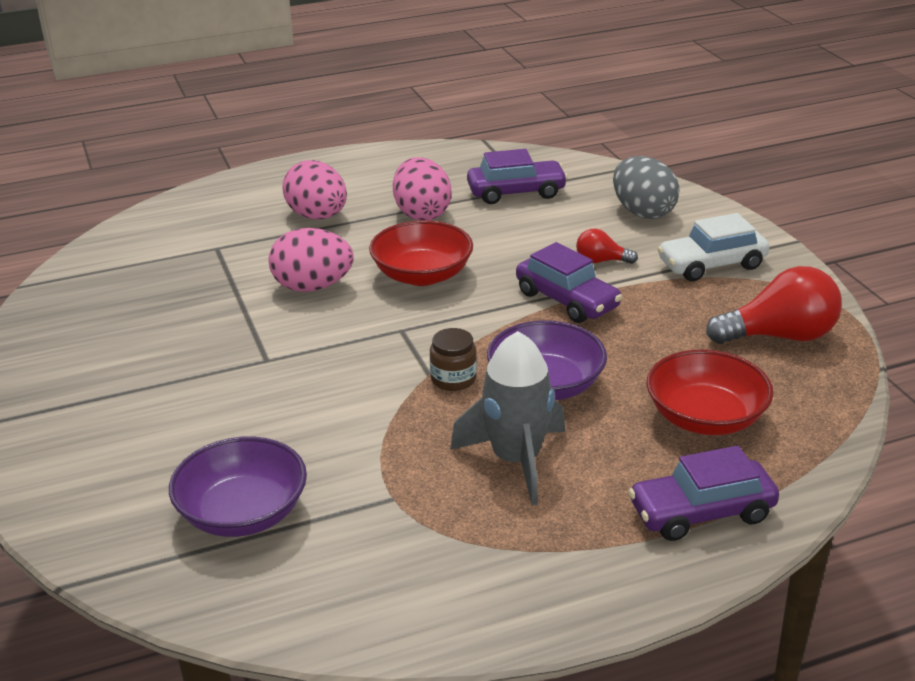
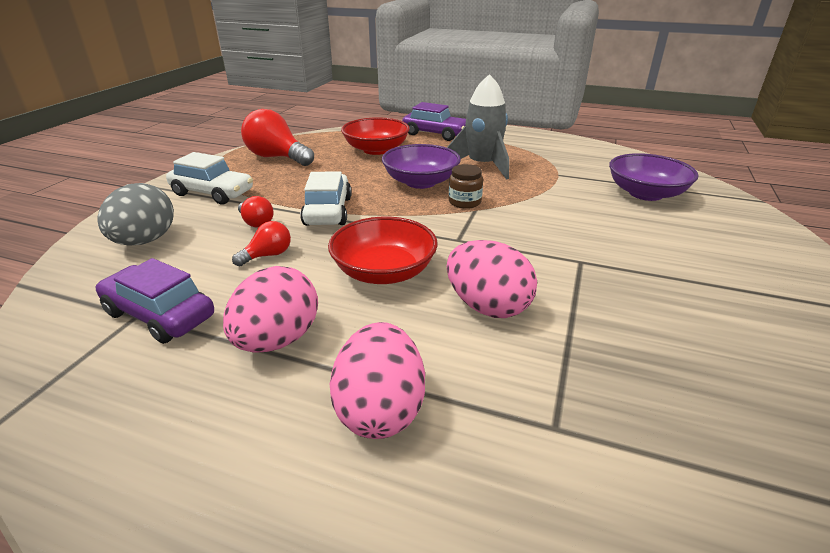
camera: 140 degrees left, 0 degrees up
purple car [516,242,622,323] -> white car [300,171,352,226]
none -> red light bulb [232,221,291,266]

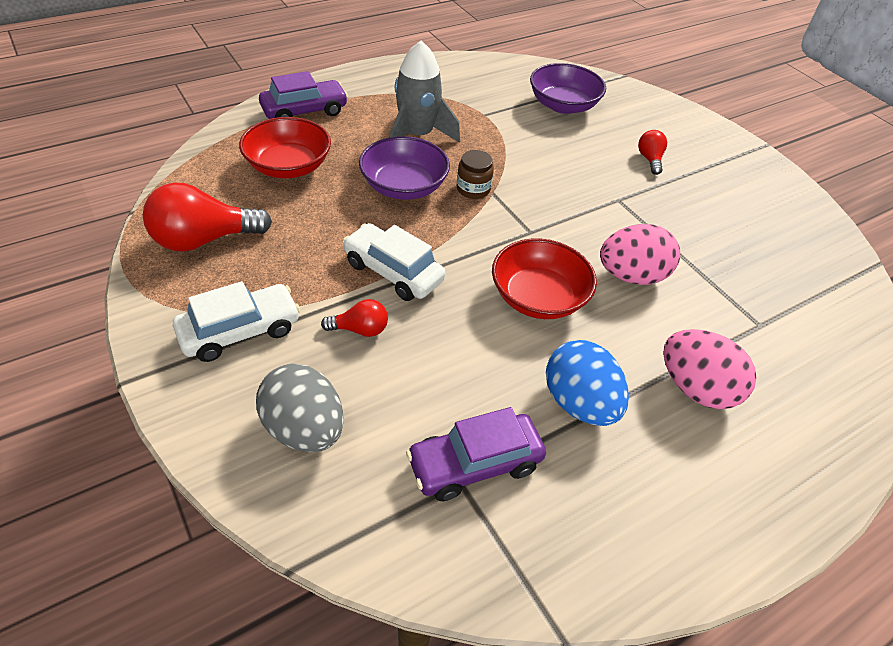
camera: 55 degrees left, 15 degrees up
pink egg [223,266,318,353] -> blue egg [546,340,629,426]
red light bulb [232,221,291,266] -> red light bulb moved to [638,130,667,175]

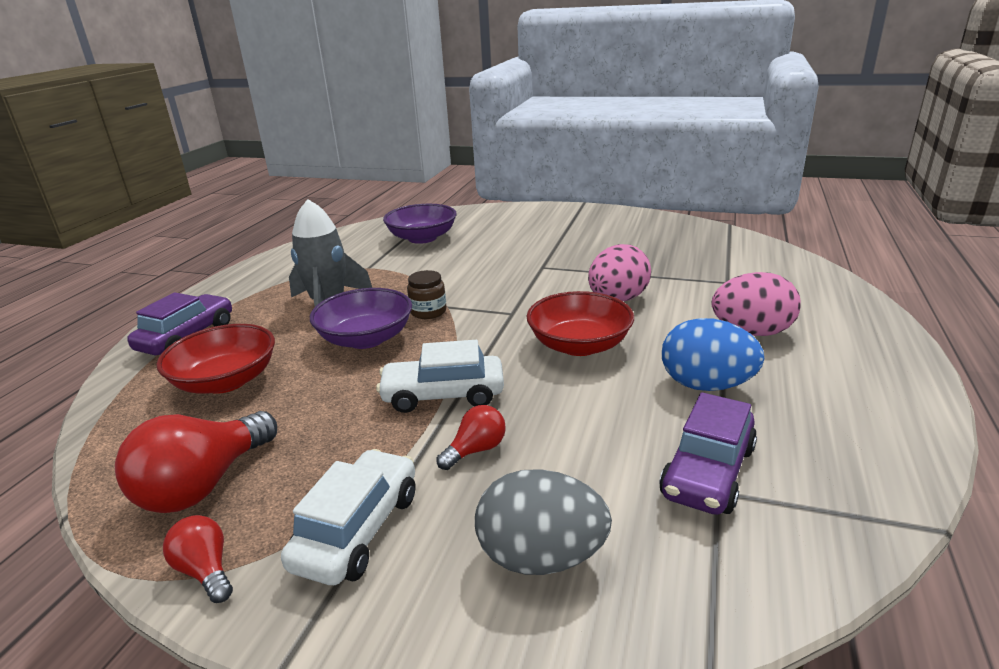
camera: 35 degrees left, 20 degrees down
red light bulb [638,130,667,175] -> red light bulb moved to [163,515,233,603]

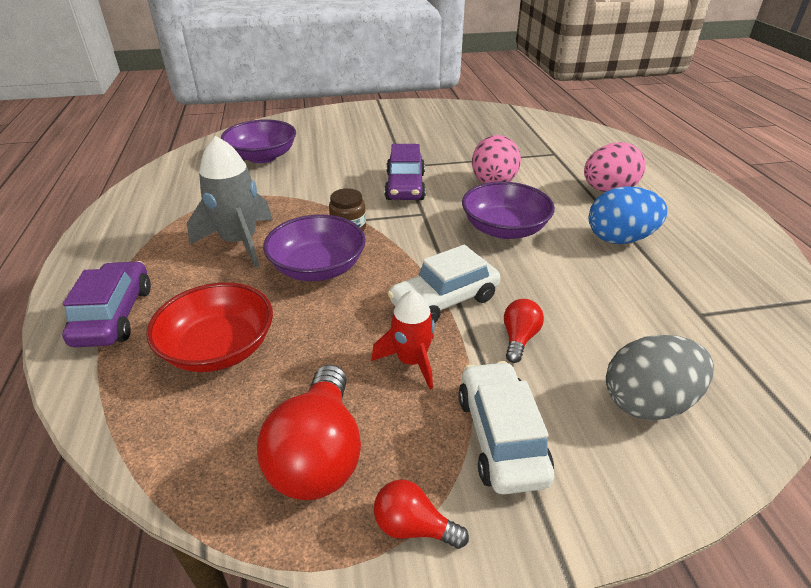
camera: 30 degrees left, 10 degrees up
red bowl [527,291,634,356] -> purple bowl [462,182,555,239]
purple car [659,392,757,515] -> purple car moved to [384,144,426,200]
none -> red rocket [371,290,435,389]

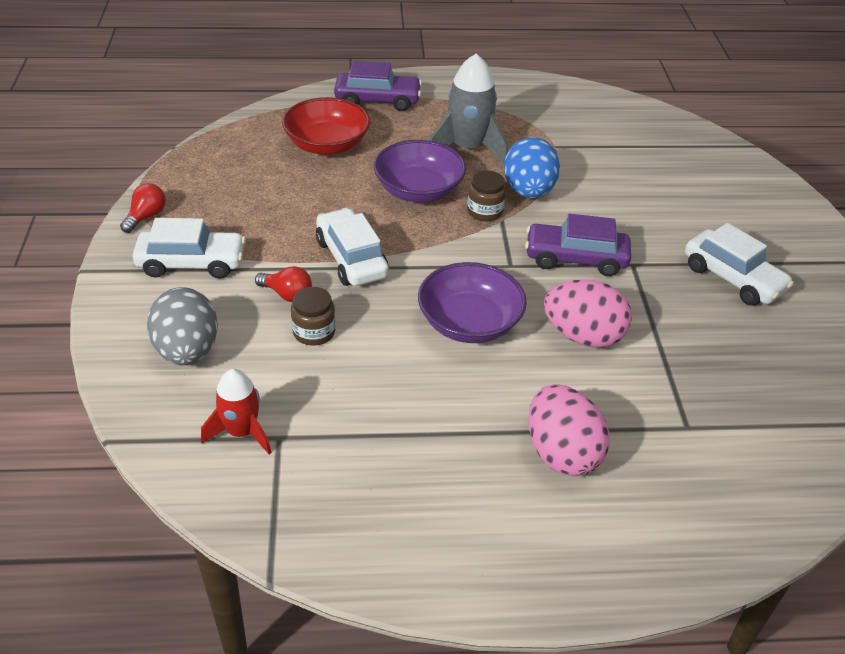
camera: 95 degrees right, 5 degrees up
purple bowl [221,120,296,163] -> none
red light bulb [257,364,361,500] -> none
red rocket [371,290,435,389] -> red rocket moved to [201,369,272,454]
blue egg [589,186,668,244] -> blue egg moved to [504,137,560,198]
none -> brown jar [291,287,335,346]
none -> white car [685,223,794,306]

